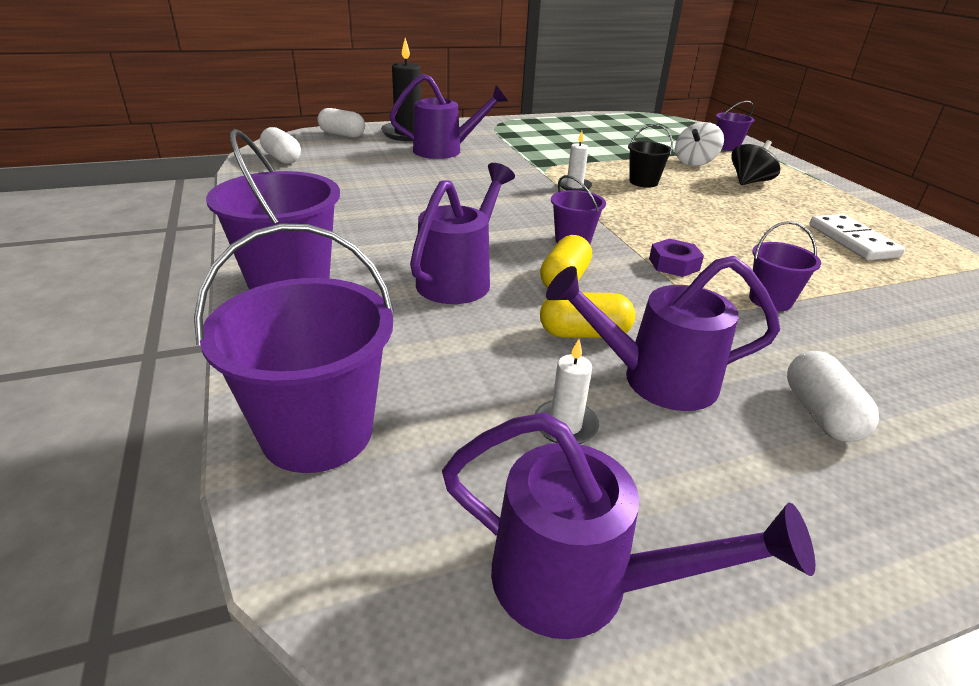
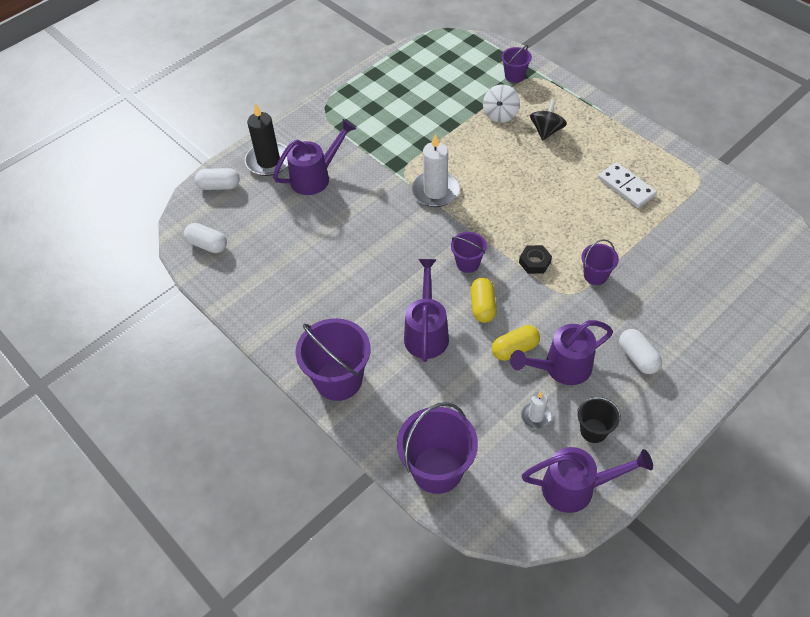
camera: 20 degrees left, 20 degrees up
white candle [560,131,592,191] -> white candle [412,133,460,207], size x1.89
black bucket [628,124,673,188] -> black bucket moved to [577,397,621,443]
purple nut [649,239,704,277] -> black nut [519,245,552,274]

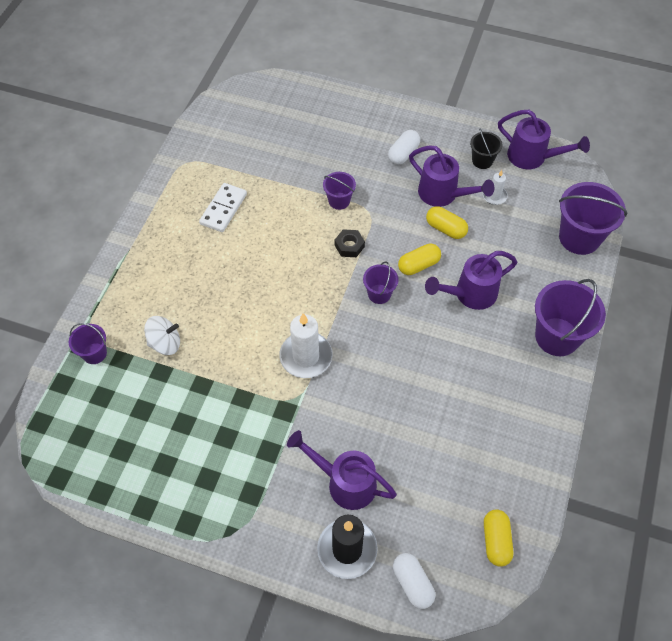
camera: 120 degrees left, 5 degrees up
white capsule [184,223,227,253] -> yellow capsule [484,509,514,567]
purple watering can [522,447,653,513] -> purple watering can turned 150 degrees clockwise [498,110,590,169]
black spinning top [530,100,567,140] -> none

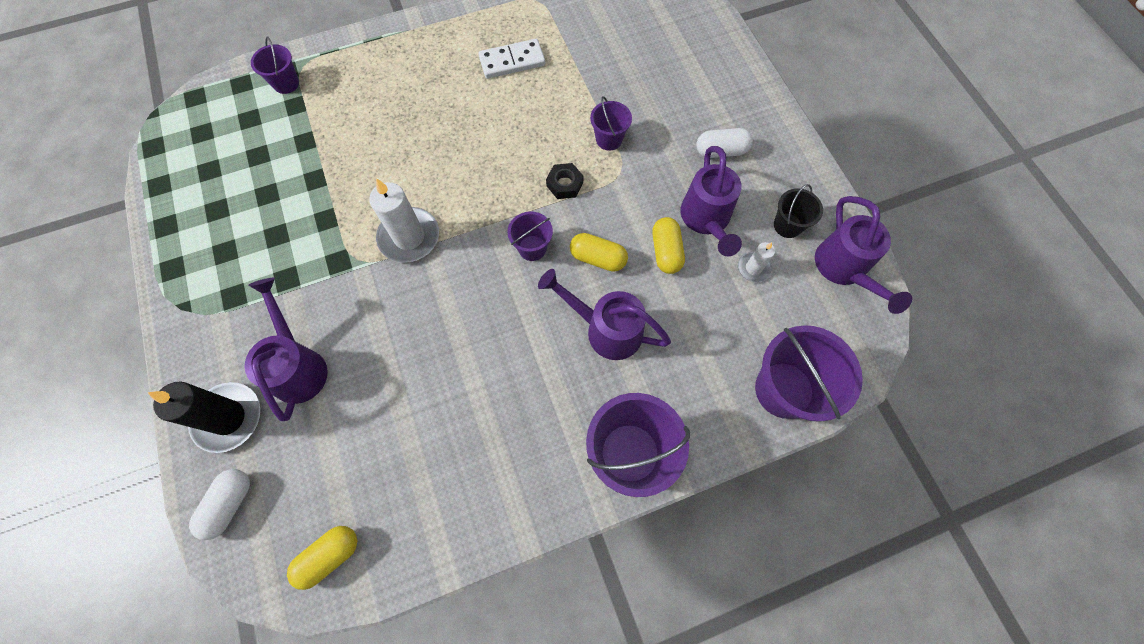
camera: 50 degrees right, 10 degrees up
white spinning top [144,316,180,355] -> none

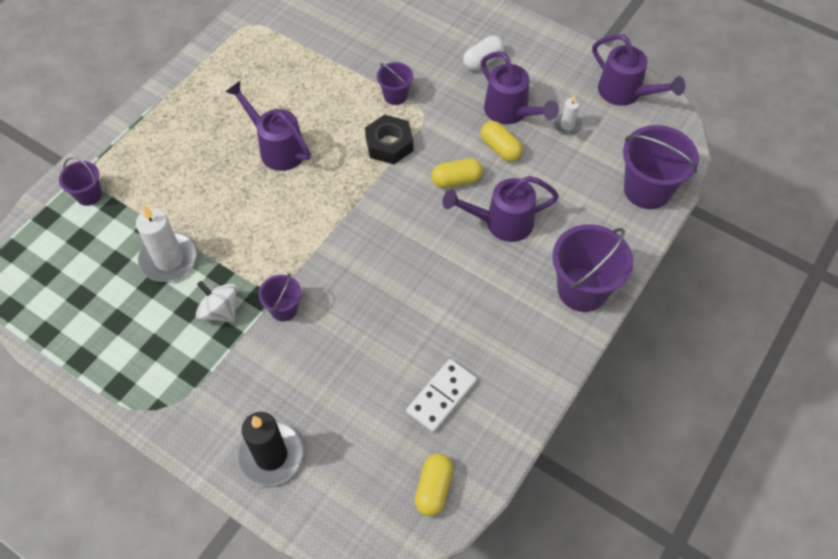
camera: 35 degrees left, 10 degrees down
white capsule [189,469,250,540] -> none
purple watering can [245,278,327,421] -> purple watering can moved to [225,81,311,171]
white candle [369,178,439,263] -> white candle moved to [136,205,197,282]
white domino [478,39,545,79] -> white domino moved to [406,359,477,433]
purple bucket [507,211,553,261] -> purple bucket moved to [258,273,301,321]
black nut [546,163,584,199] -> black nut [365,115,413,164], size x1.52
black bucket [774,184,823,238] -> none
none -> white spinning top [196,281,237,322]

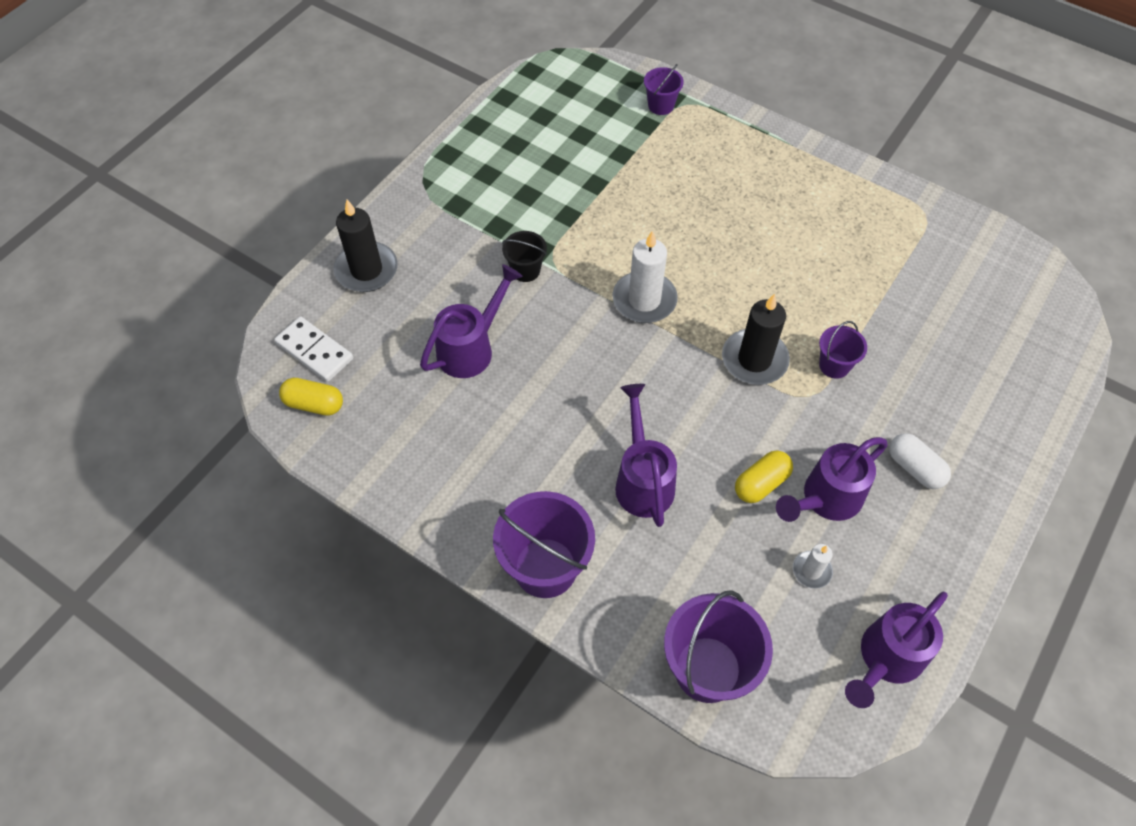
camera: 90 degrees right, 0 degrees up
white candle [136,205,197,282] -> white candle moved to [613,231,678,323]
white spinning top [196,281,237,322] -> none
purple watering can [225,81,311,171] -> purple watering can moved to [420,264,523,378]
purple bucket [258,273,301,321] -> black bucket [502,231,547,282]
black nut [365,115,413,164] -> black candle [722,294,790,385]
white domino [406,359,477,433] -> white domino moved to [274,316,353,382]
yellow capsule [431,158,483,188] -> none

